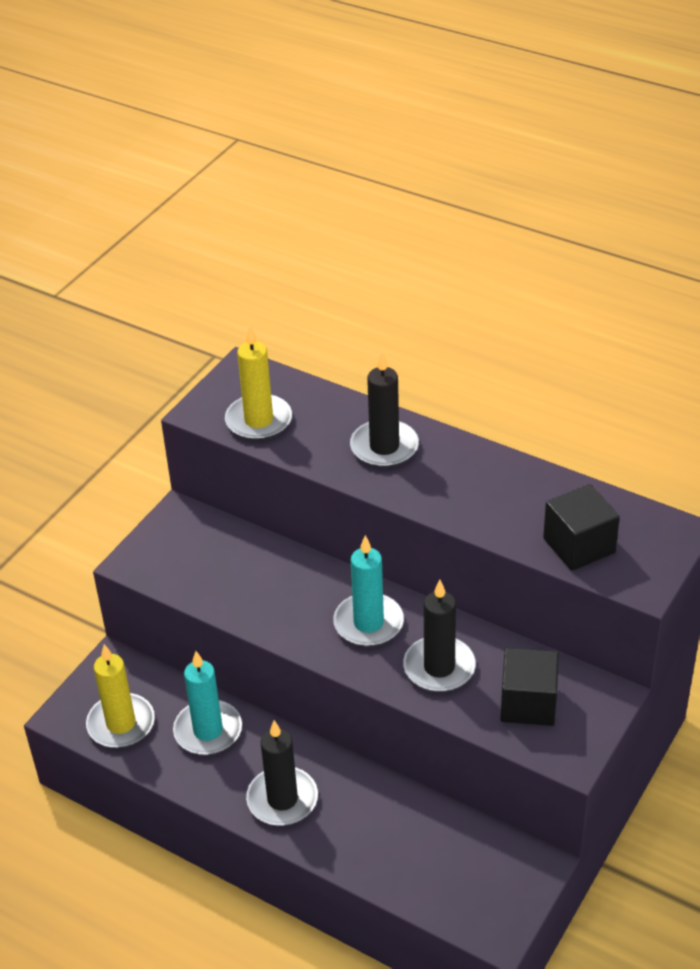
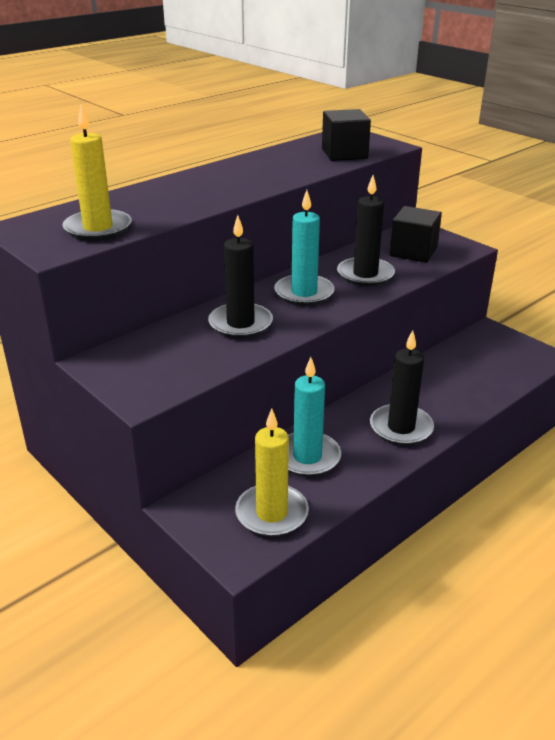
camera: 75 degrees left, 10 degrees down
black candle [350,352,419,468] -> black candle moved to [208,215,273,338]

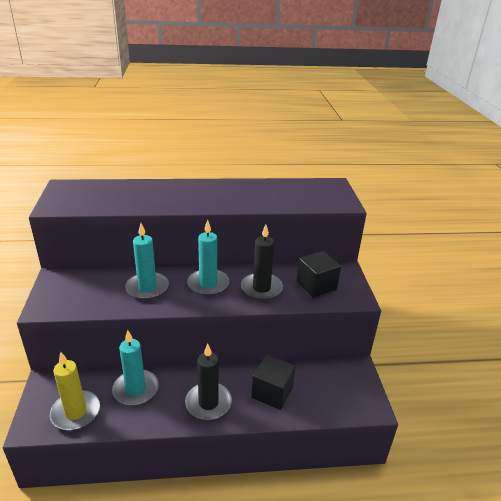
camera: 35 degrees right, 0 degrees up
yellow candle [62,105,132,241] -> none
black candle [208,215,273,338] -> turquoise candle [125,223,169,300]
black cube [322,109,371,161] -> black cube moved to [251,355,296,410]

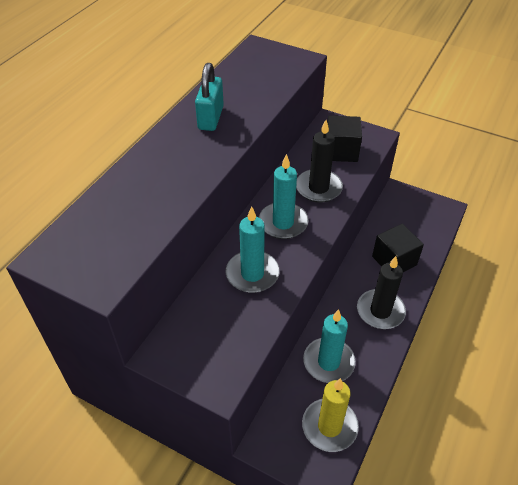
camera: 55 degrees left, 15 degrees up
none -> turquoise padlock [195,63,224,131]

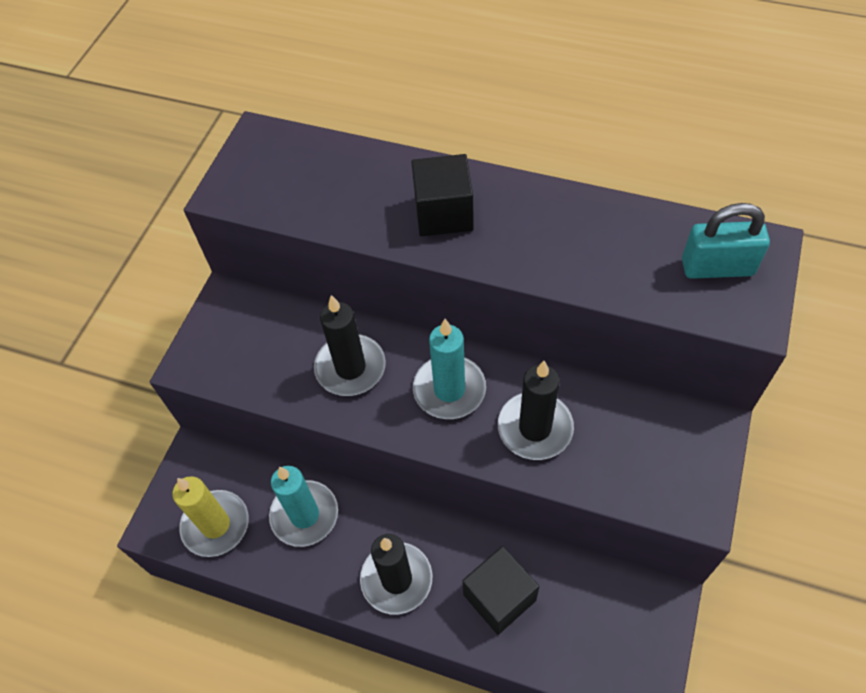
camera: 85 degrees right, 10 degrees up
turquoise padlock [195,63,224,131] -> turquoise padlock moved to [682,203,770,279]
turquoise candle [226,206,280,293] -> black candle [314,295,386,396]
black cube [327,116,362,162] -> black cube moved to [411,154,474,236]

